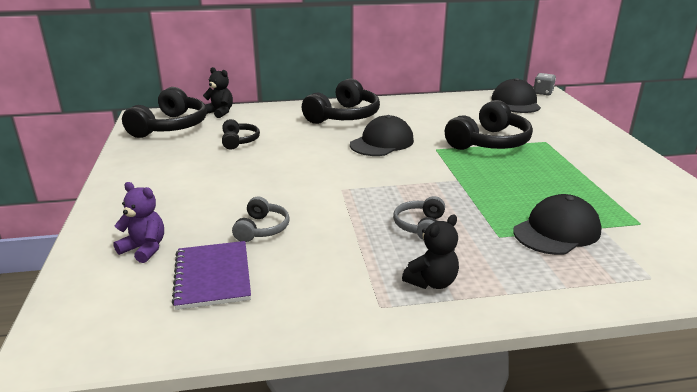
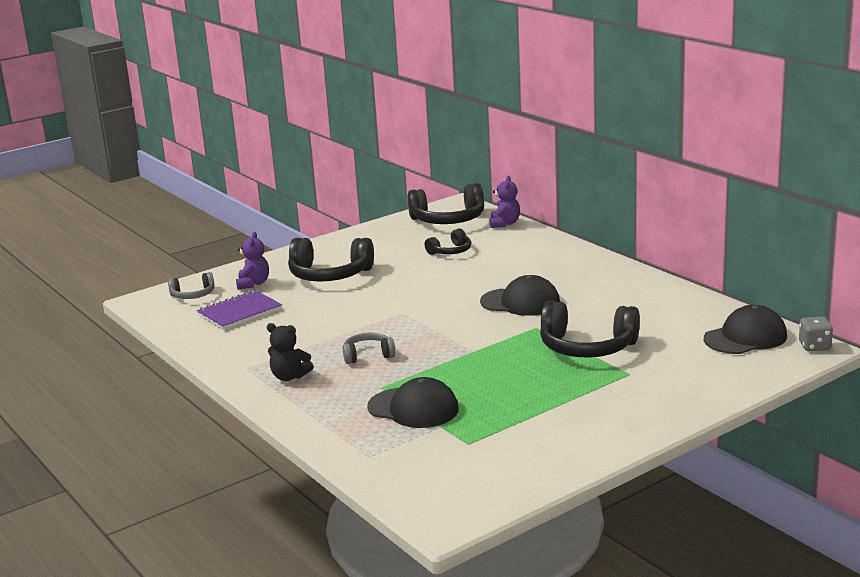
camera: 65 degrees right, 5 degrees down
black teddy bear [203,67,233,118] -> purple teddy bear [489,176,520,228]
grey headphones [232,196,290,242] -> grey headphones moved to [168,272,215,299]
black headphones [302,78,380,124] -> black headphones moved to [288,238,374,282]

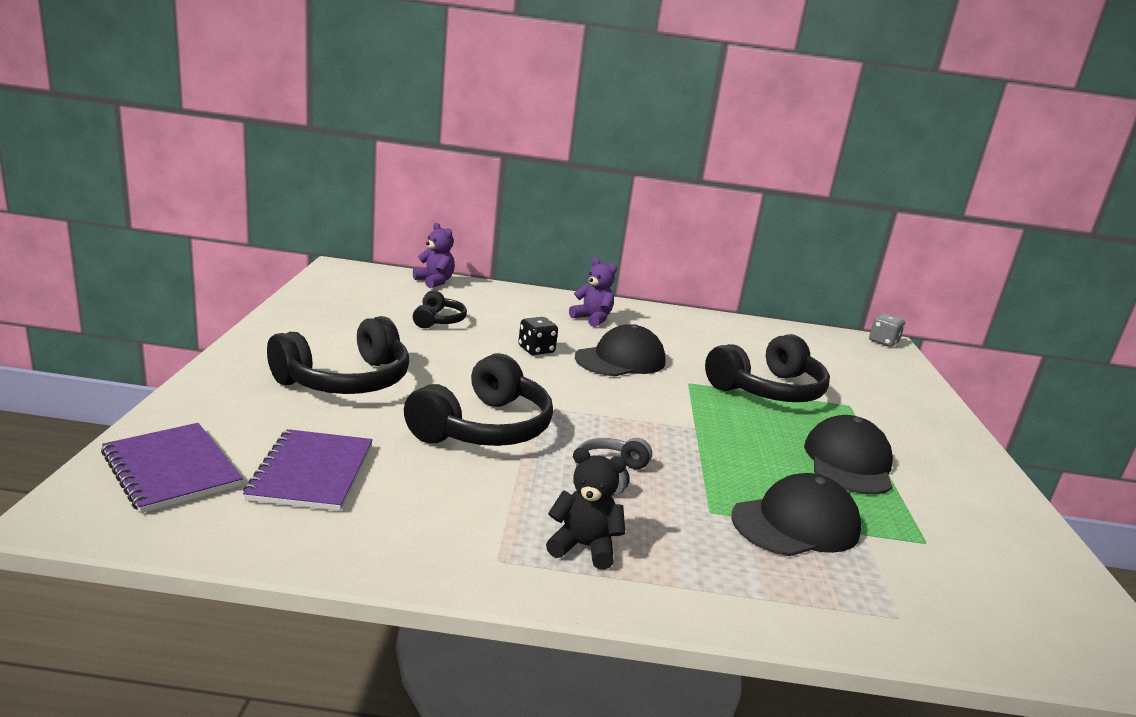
camera: 55 degrees left, 0 degrees up
grey headphones [168,272,215,299] -> purple notebook [101,423,243,513]
purple teddy bear [236,232,269,290] -> purple teddy bear moved to [569,257,617,327]
black teddy bear [267,323,314,381] -> black teddy bear turned 135 degrees counterclockwise [546,448,627,570]
black headphones [408,183,484,224] -> black headphones moved to [404,353,553,446]
black cap [704,305,787,354] -> black cap moved to [804,415,893,494]
none -> black dice [518,317,558,355]

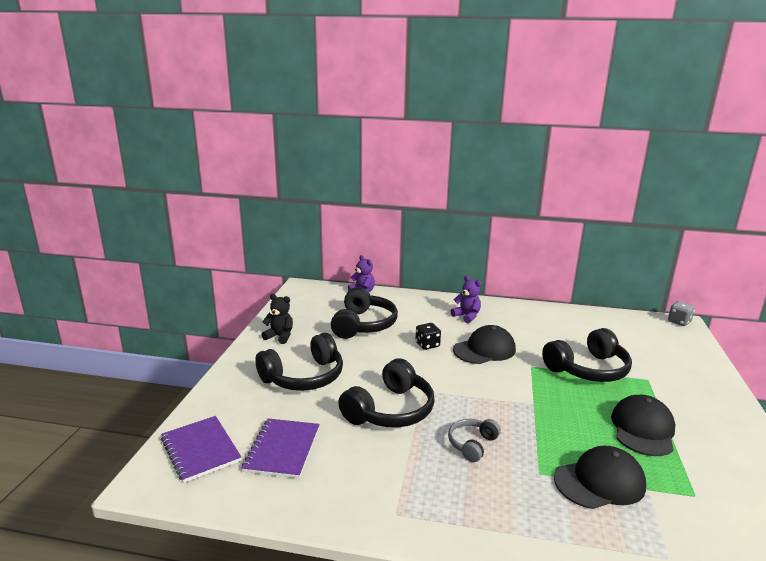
camera: 10 degrees right, 0 degrees up
black headphones [413,291,467,328] -> black headphones [331,287,398,339], size x1.88
black teddy bear [546,448,627,570] -> black teddy bear moved to [261,294,293,344]

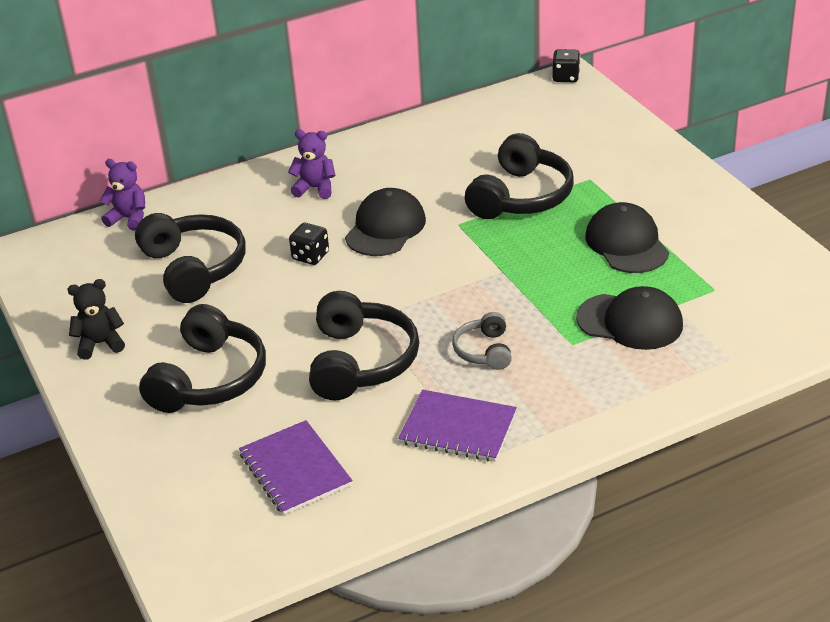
camera: 35 degrees left, 15 degrees up
purple notebook [161,416,241,483] -> purple notebook moved to [398,390,517,462]
black cap [554,446,646,509] -> black cap turned 75 degrees clockwise [576,286,683,350]
grey dice [668,301,695,326] -> black dice [552,49,580,82]

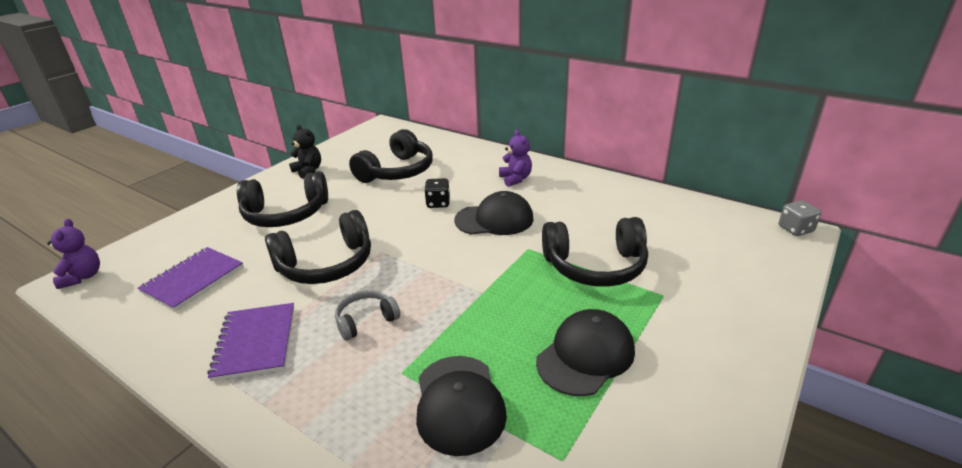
camera: 60 degrees right, 5 degrees down
purple teddy bear [100,159,145,230] -> purple teddy bear moved to [47,219,100,289]
black dice [552,49,580,82] -> grey dice [779,200,821,236]

